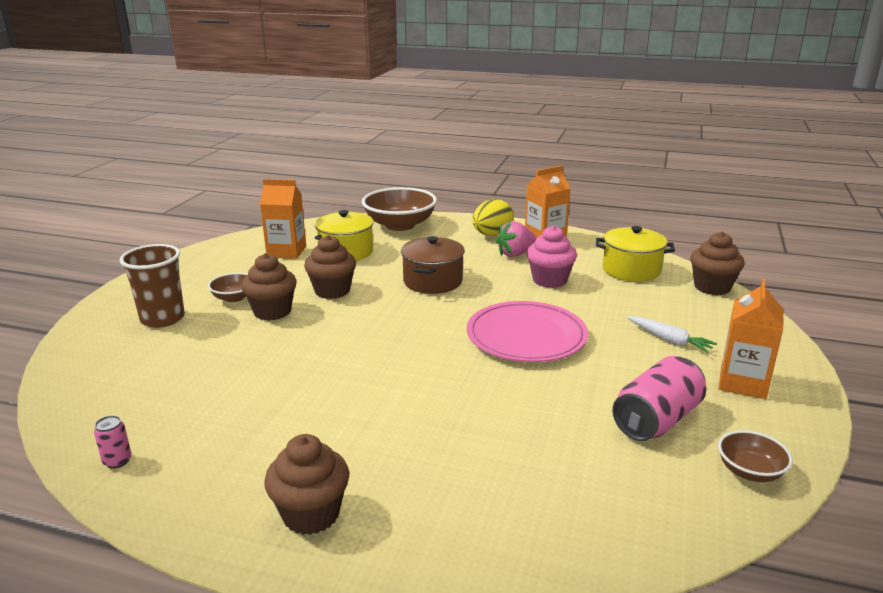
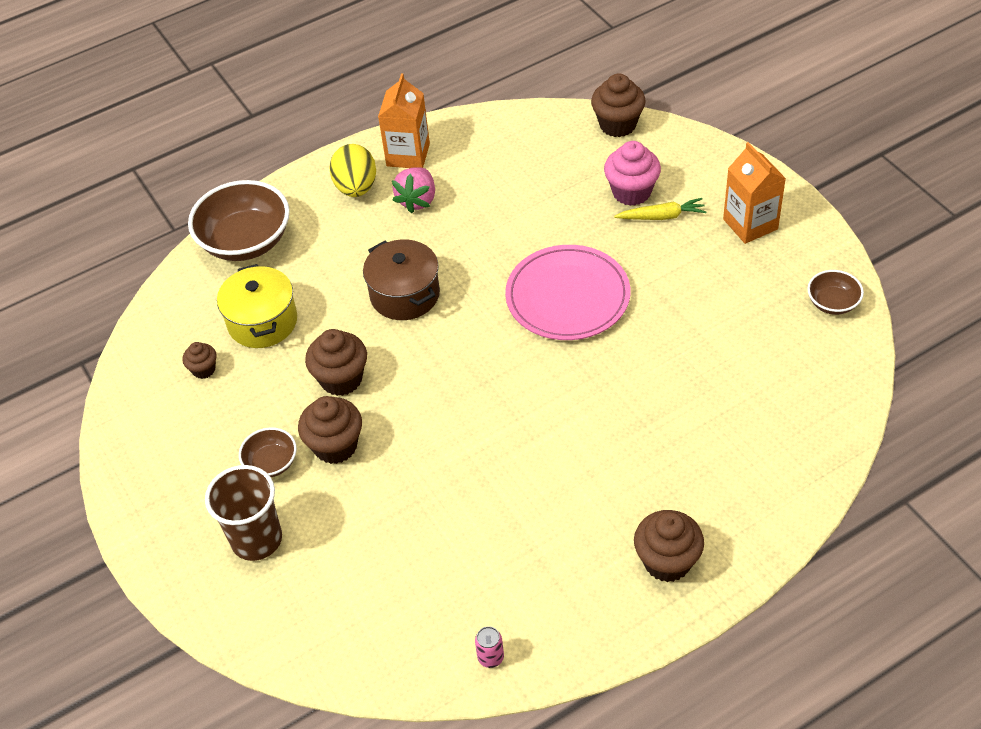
camera: 45 degrees left, 25 degrees up
orange carton [260,179,306,259] -> brown cupcake [182,342,217,379]
pink cupcake [527,225,577,288] -> pink cupcake moved to [604,141,661,206]
yellow pot [596,226,675,282] -> none
pink can [612,356,706,441] -> none
white carrot [627,316,717,353] -> yellow carrot [614,198,706,220]

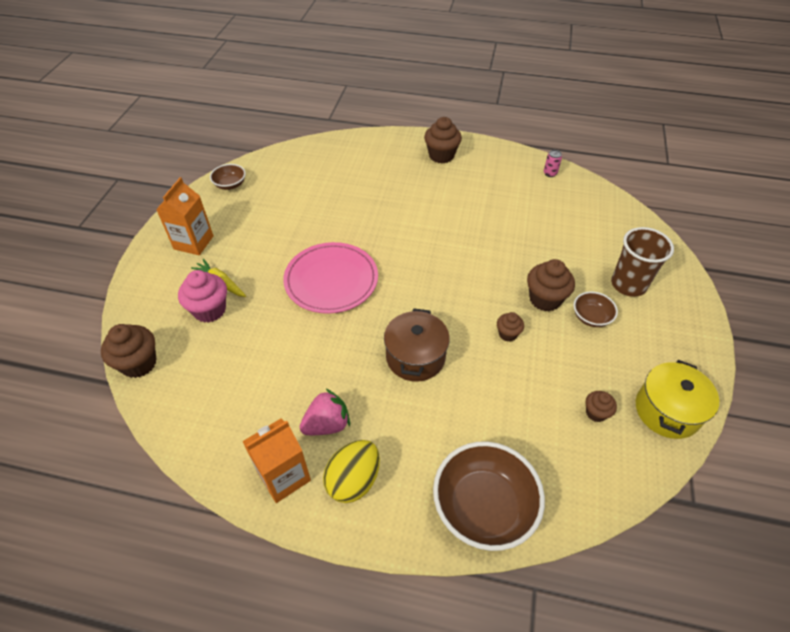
camera: 140 degrees left, 0 degrees up
yellow pot [217,264,297,348] -> yellow pot moved to [636,360,719,439]
brown cupcake [305,329,367,396] -> brown cupcake [497,312,524,341], size x0.56

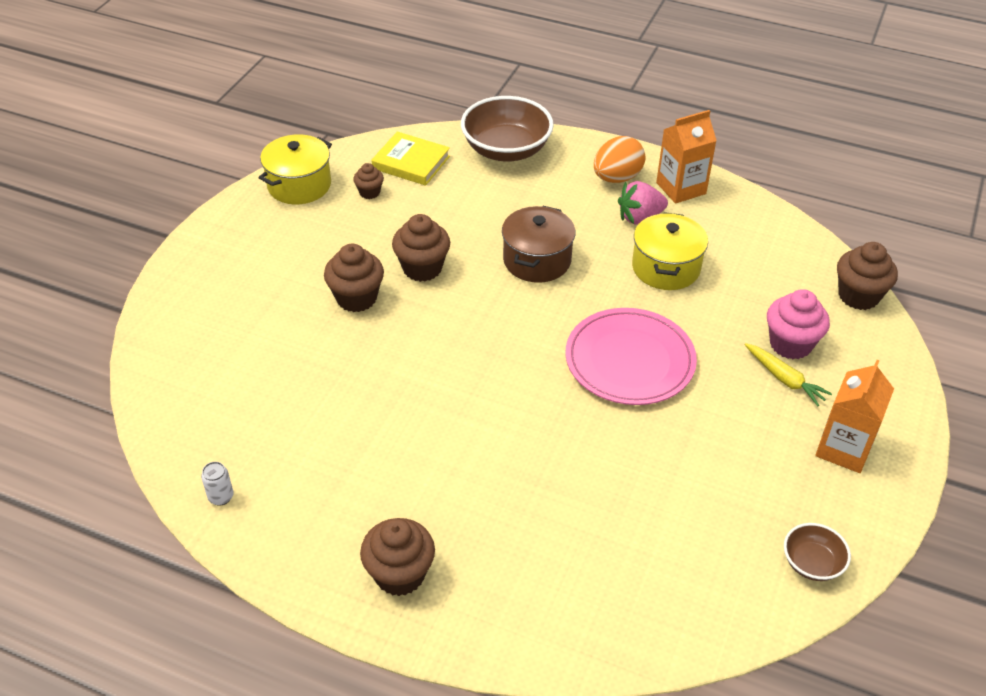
camera: 170 degrees left, 5 degrees down
yellow egg [323,440,380,503] -> orange egg [594,136,646,183]
brown cupcake [497,312,524,341] -> brown cupcake [392,214,450,282], size x1.78
pink can [544,150,562,177] -> white can [201,462,233,506]
brown bowl [573,291,618,327] -> none
brown cup [611,227,674,297] -> none
none -> yellow book [372,132,450,186]
none -> yellow pot [632,212,708,290]

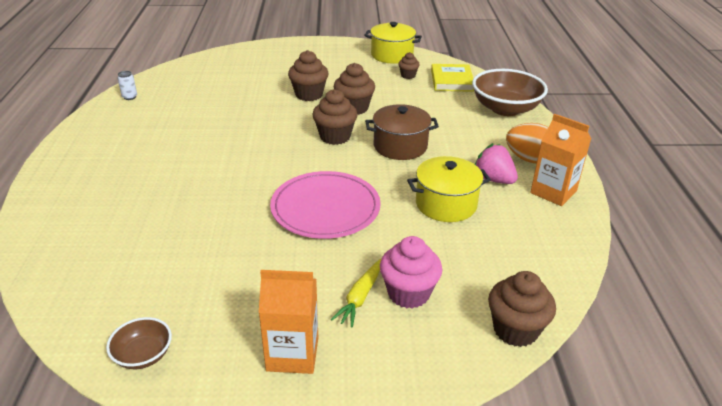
camera: 65 degrees right, 10 degrees down
brown cupcake [360,518,435,596] -> brown cupcake moved to [312,89,358,145]

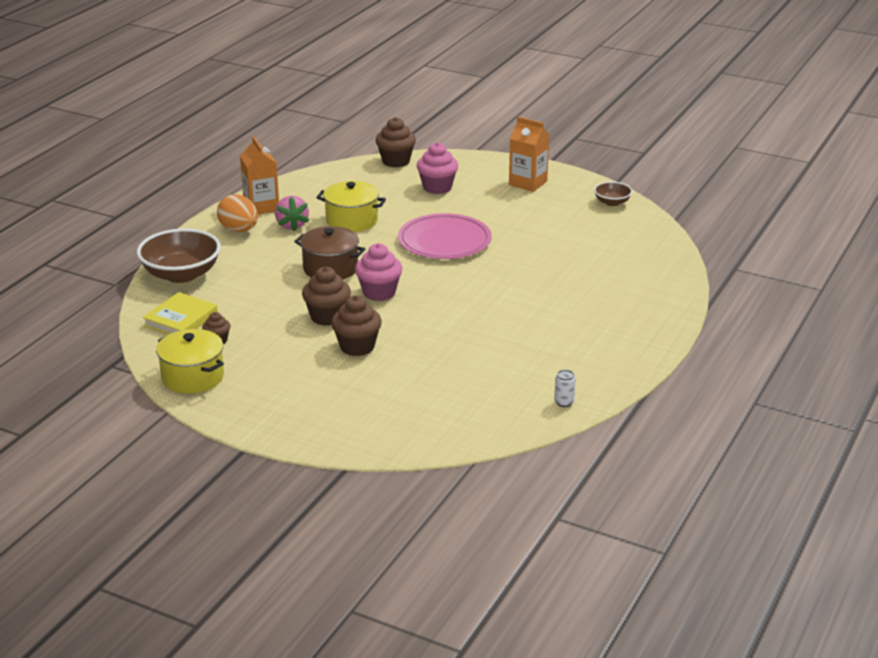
camera: 150 degrees left, 5 degrees down
brown cupcake [312,89,358,145] -> pink cupcake [355,243,402,301]
yellow carrot [331,259,381,327] -> none

